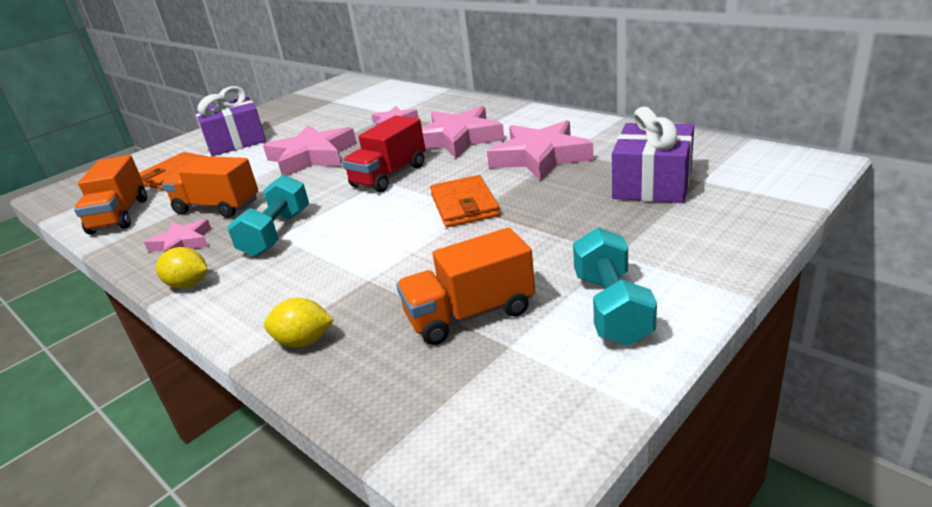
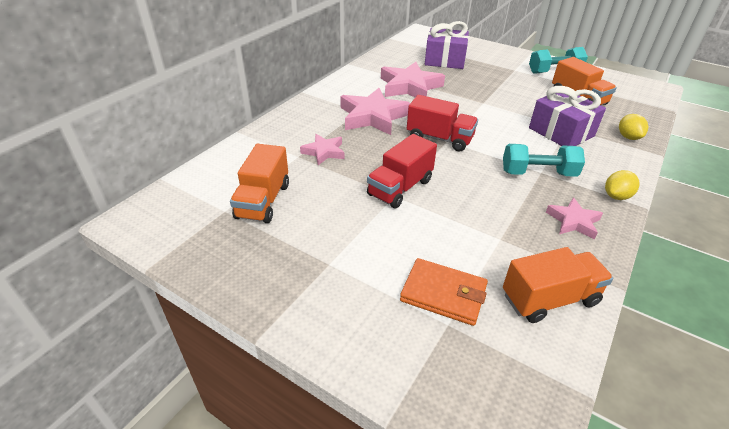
camera: 105 degrees left, 10 degrees up
yellow lemon [156,247,207,289] -> yellow lemon turned 45 degrees clockwise [605,170,640,200]
orange truck [162,156,258,218] -> orange truck moved to [230,144,289,223]
purple gift [195,86,266,156] -> purple gift moved to [529,86,606,146]
pink star [263,125,356,176] -> red truck [367,134,437,208]
orange wallet [430,175,500,227] -> none

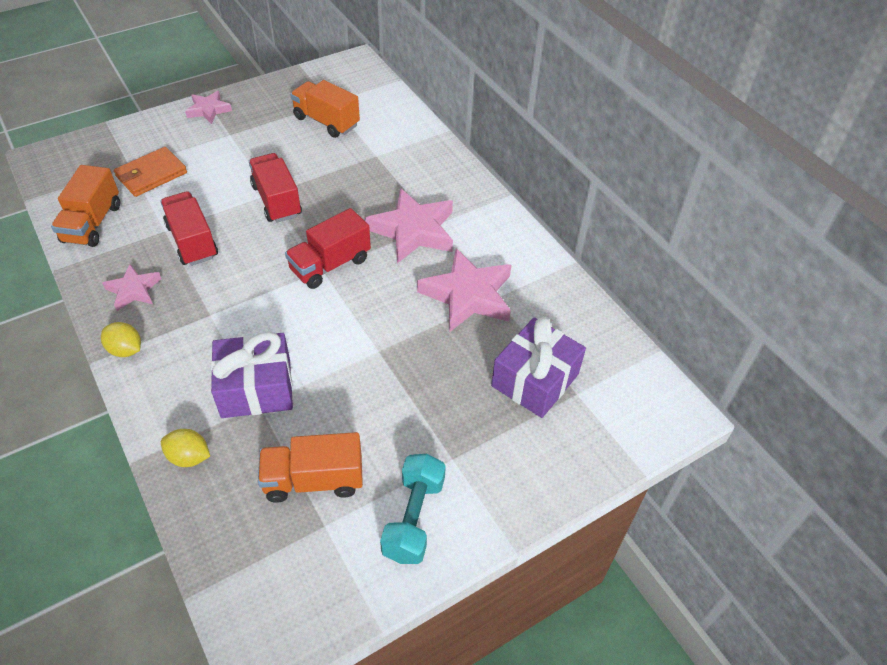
camera: 115 degrees right, 10 degrees up
pink star [300,134,344,165] -> pink star moved to [185,91,232,124]
turquoise dumbbell [503,144,585,177] -> none
yellow lemon [605,170,640,200] -> yellow lemon turned 45 degrees counterclockwise [101,322,141,357]
none -> red truck [160,191,218,266]

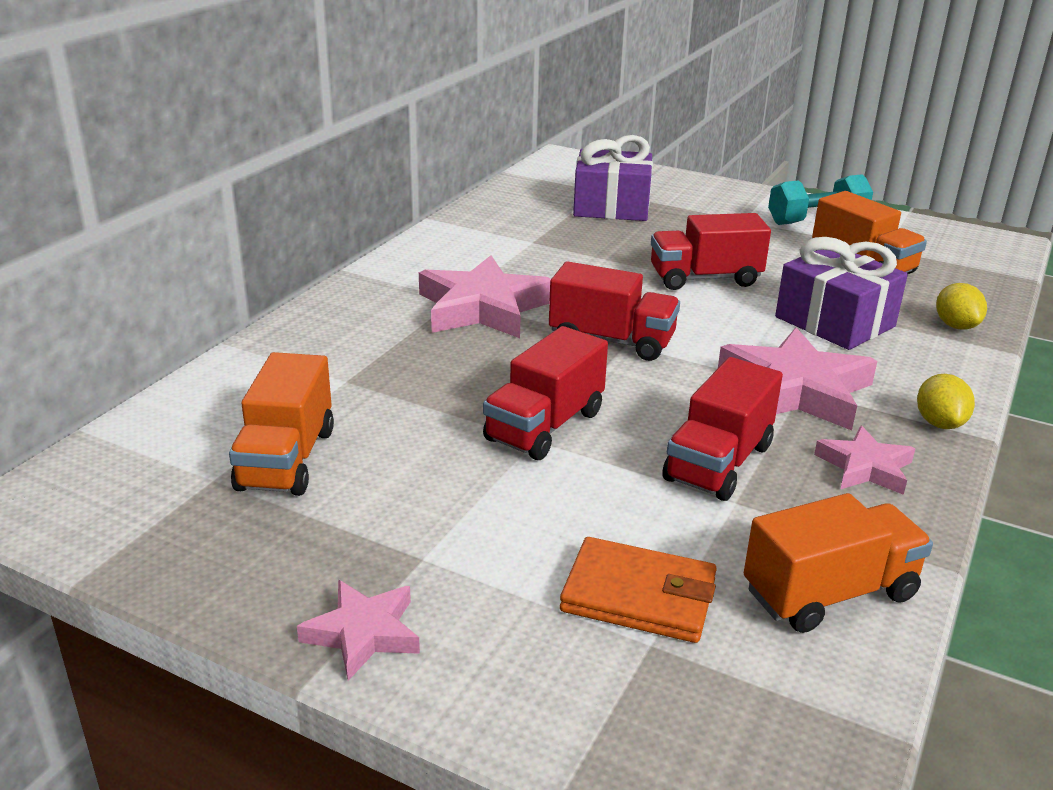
camera: 120 degrees left, 20 degrees down
pink star [417,248,512,332] -> pink star moved to [718,327,877,431]
none -> red truck [651,213,771,290]

